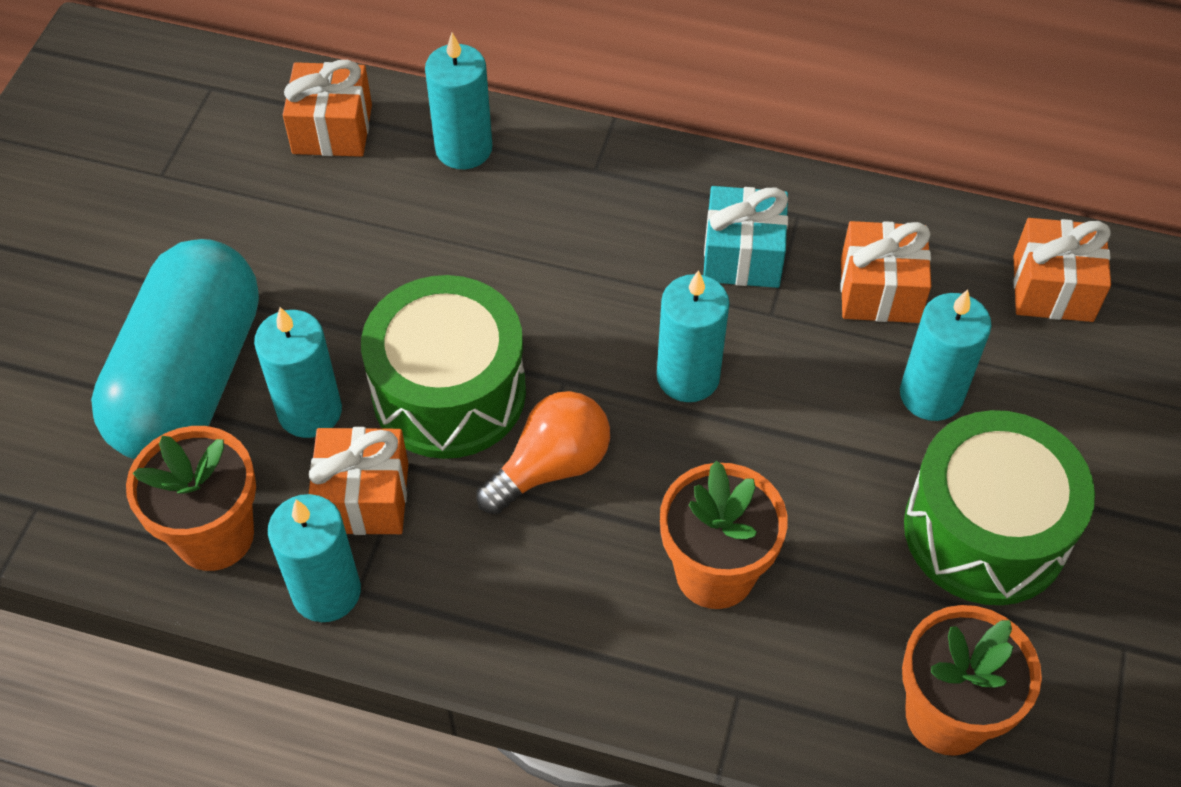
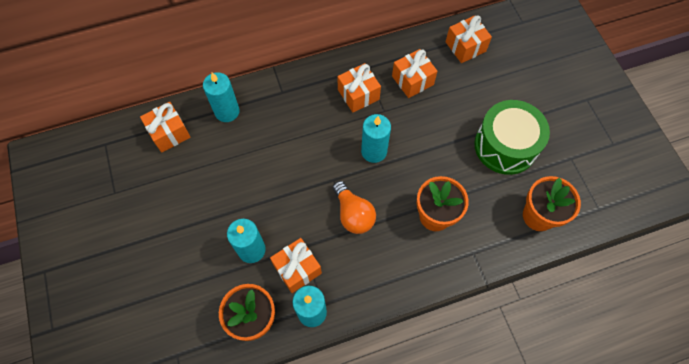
camera: 35 degrees left, 10 degrees up
turquoise capsule [91,239,259,459] -> none
green drum [361,275,526,459] -> none
orange light bulb [477,391,610,514] -> orange light bulb turned 135 degrees clockwise [333,181,376,234]
turquoise gift [703,186,788,288] -> orange gift [337,63,381,112]
turquoise candle [900,289,991,421] -> none

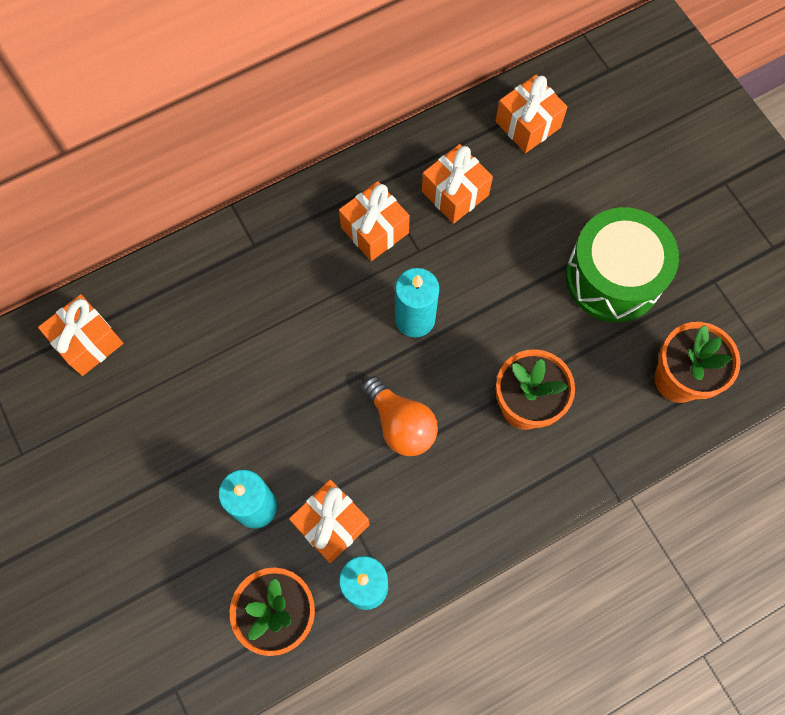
camera: 10 degrees left, 5 degrees up
turquoise candle [203,72,240,122] -> none

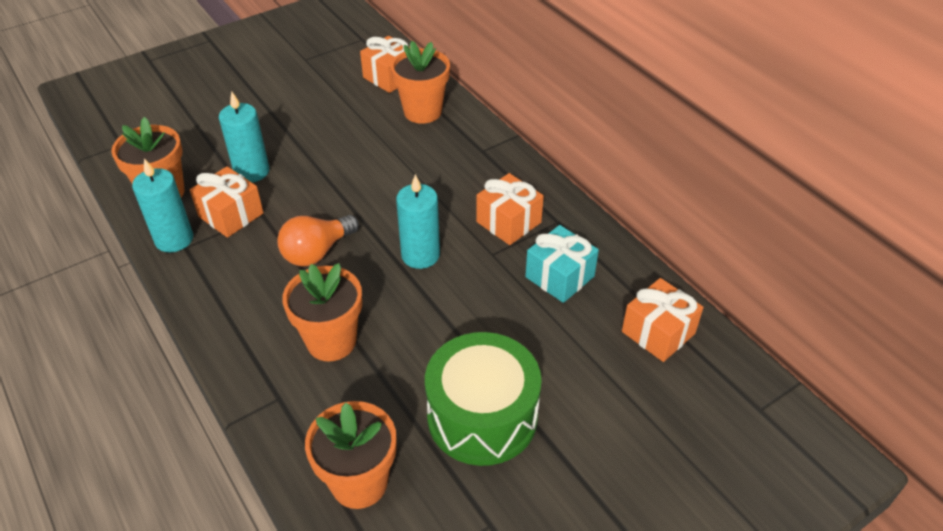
camera: 85 degrees right, 25 degrees down
orange gift [422,144,493,224] -> turquoise gift [525,225,599,303]
none -> orange flower pot [390,41,450,124]

